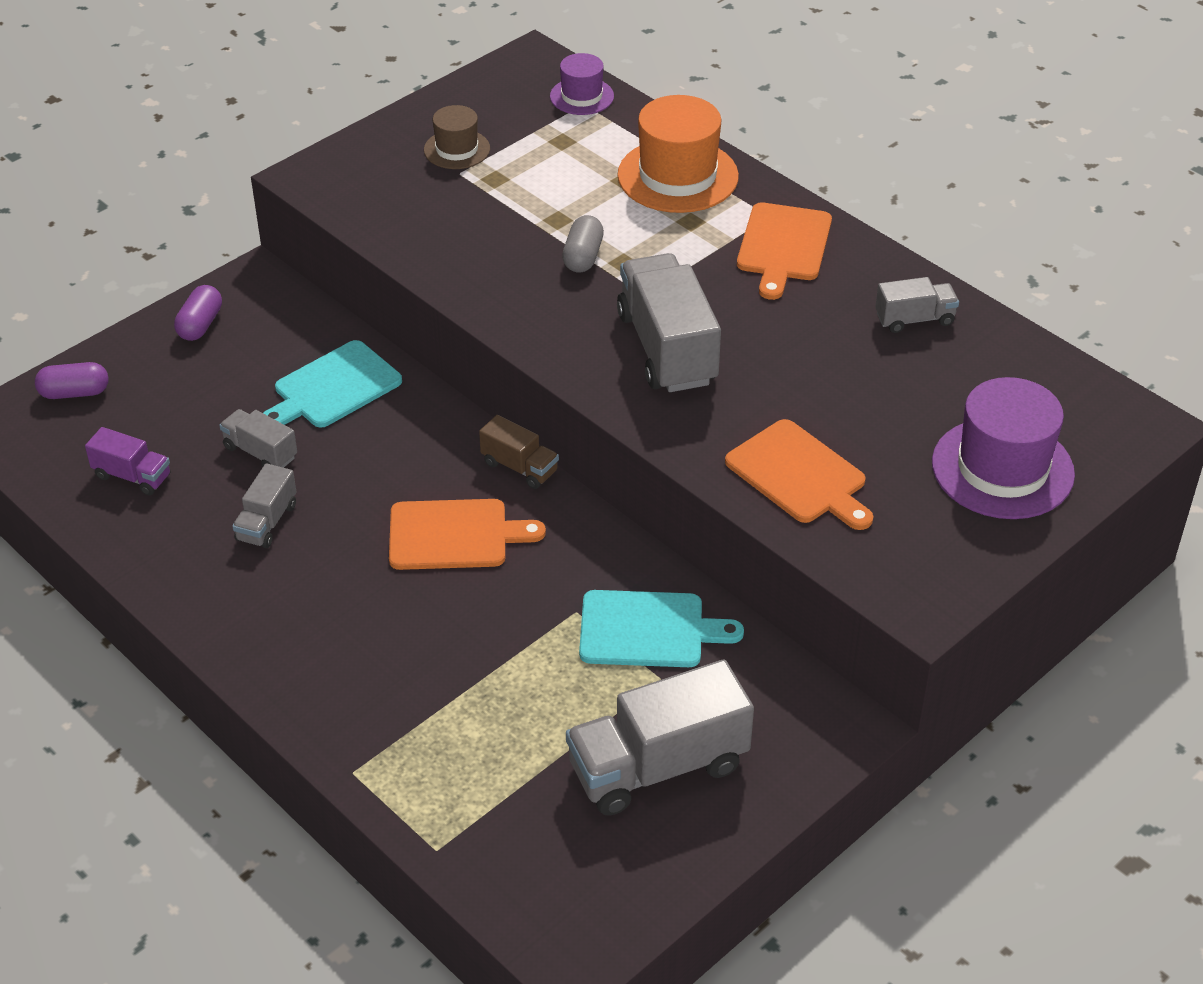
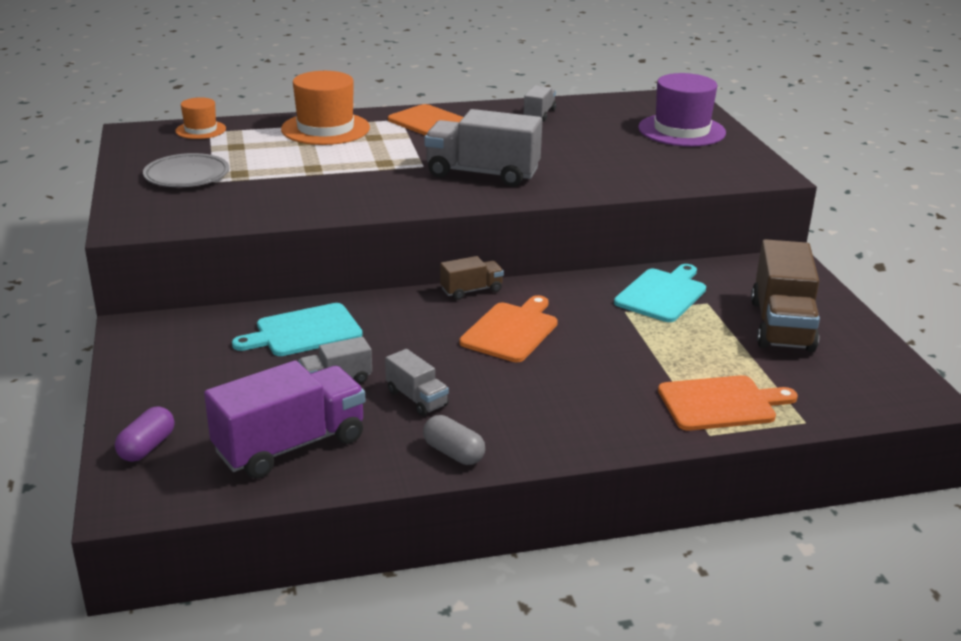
camera: 60 degrees left, 15 degrees down
purple truck [85,427,171,496] -> purple truck [204,360,366,478], size x1.95
purple capsule [174,285,222,341] -> none
turquoise cutting board [263,340,402,428] -> turquoise cutting board turned 75 degrees clockwise [232,303,363,356]
brown hat [424,105,490,169] -> grey plate [143,153,229,187]
purple hat [550,53,614,115] -> orange hat [176,97,226,139]
grey capsule [562,215,604,273] -> grey capsule moved to [423,415,485,465]
grey truck [566,660,754,816] -> brown truck [751,239,820,352]
orange cutting board [725,419,873,530] -> orange cutting board moved to [658,375,798,431]

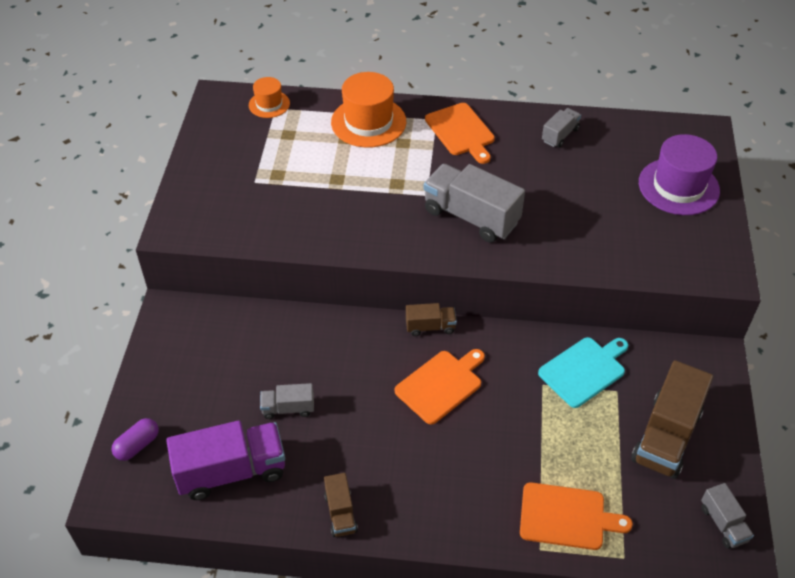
camera: 20 degrees right, 20 degrees up
grey plate [143,153,229,187] -> none
turquoise cutting board [232,303,363,356] -> none
grey truck [385,349,449,416] -> grey truck moved to [701,483,754,549]
grey capsule [423,415,485,465] -> brown truck [324,473,358,537]

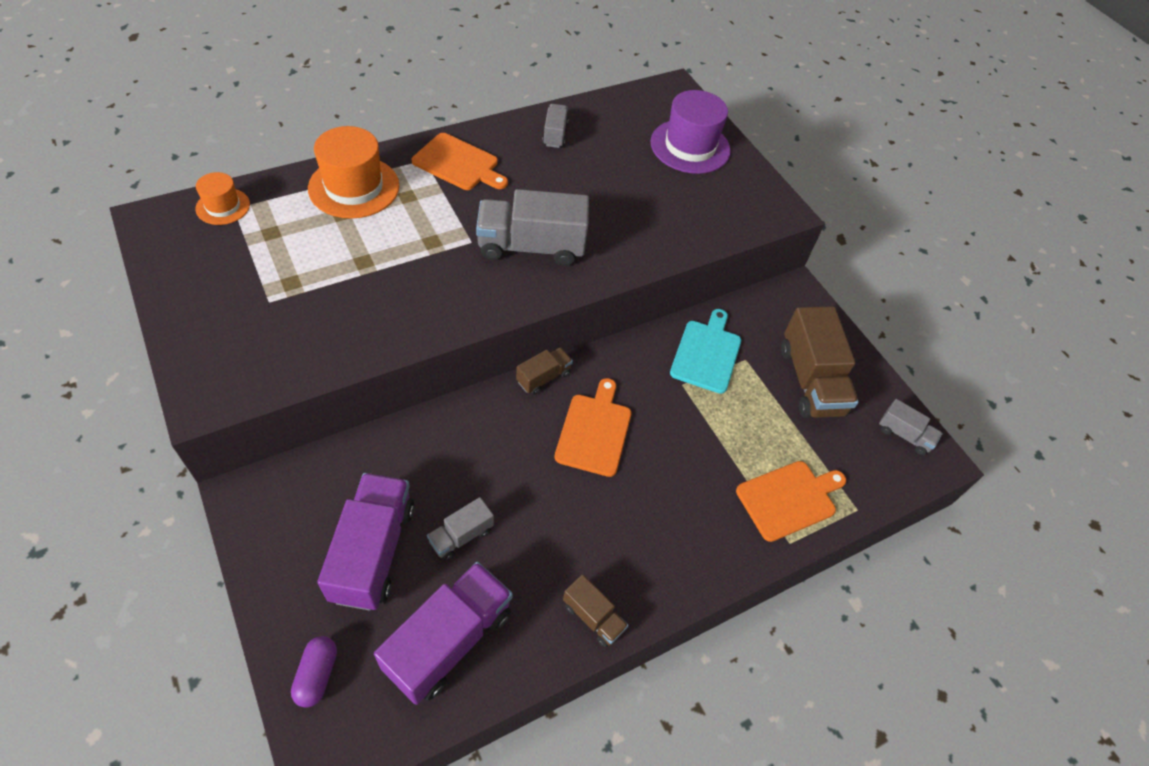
camera: 40 degrees left, 5 degrees up
none -> purple truck [317,473,414,611]

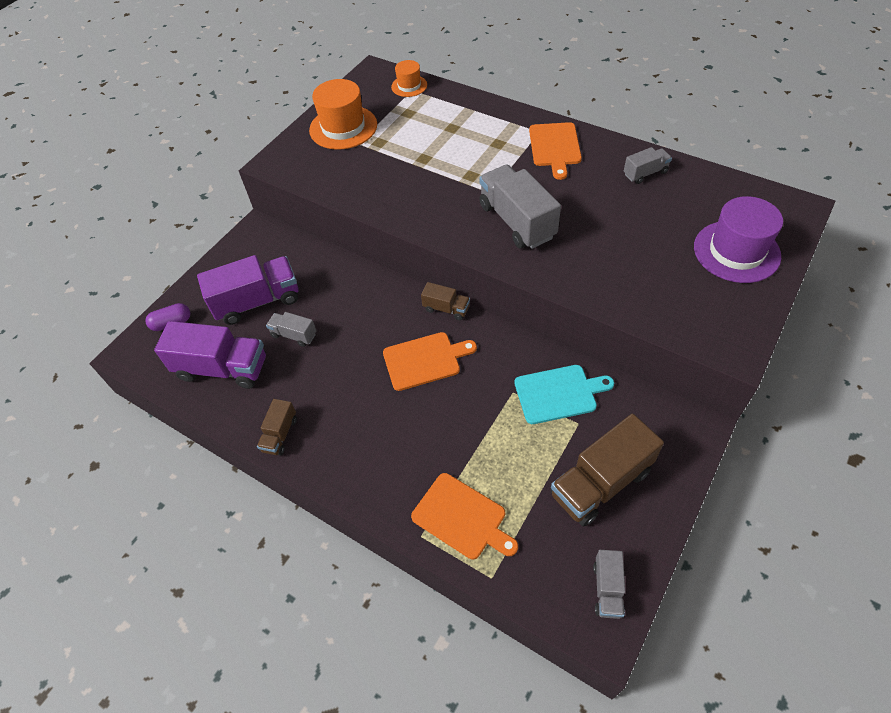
camera: 70 degrees right, 0 degrees up
orange hat [308,126,399,219] -> orange hat moved to [309,79,377,150]

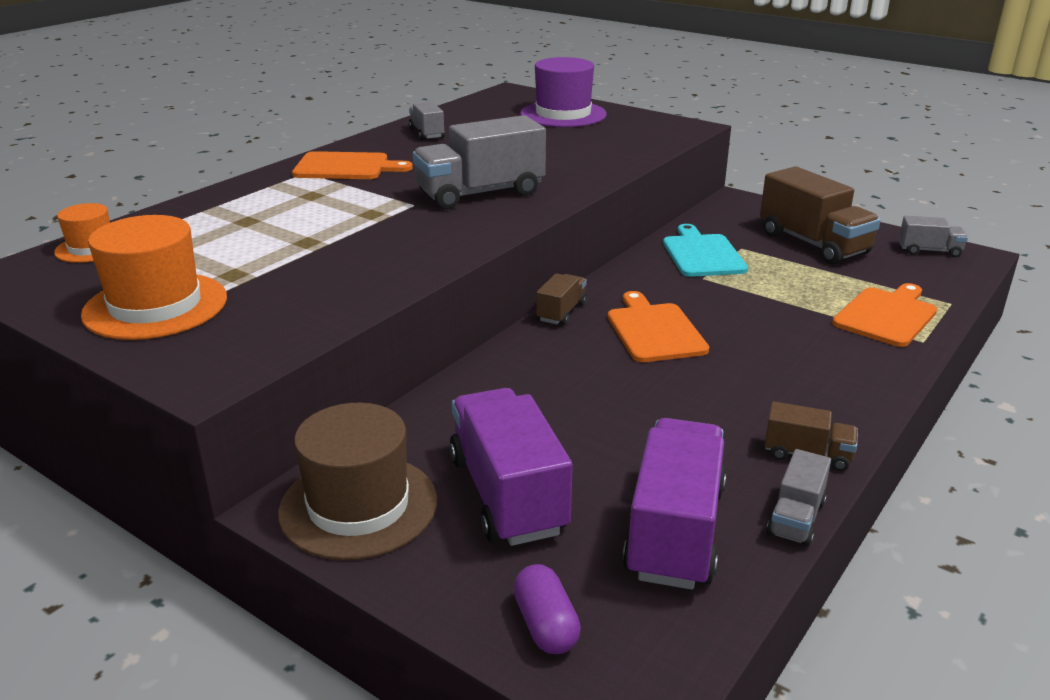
camera: 90 degrees left, 25 degrees down
grey truck [266,312,316,347] -> grey truck moved to [767,449,831,546]
none -> brown hat [278,403,437,560]

